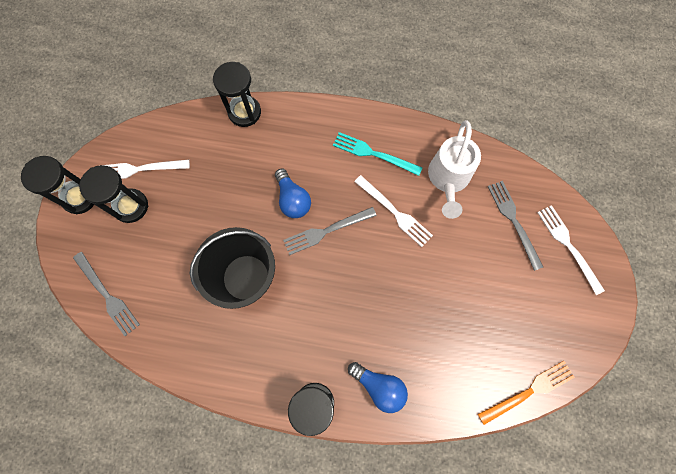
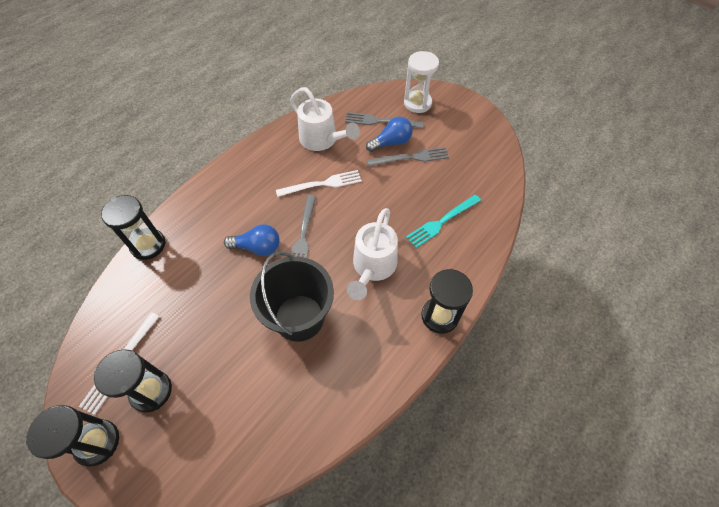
camera: 60 degrees left, 15 degrees down
grey fork [73,252,140,336] -> grey fork moved to [367,147,449,166]
turquoise fork [333,132,422,176] -> turquoise fork moved to [406,195,481,248]
blue light bulb [348,362,408,413] -> blue light bulb moved to [366,117,413,152]
orange fork [478,361,575,425] -> none
white fork [537,205,605,295] -> white hourglass [404,51,439,113]
none -> white watering can [347,208,398,300]

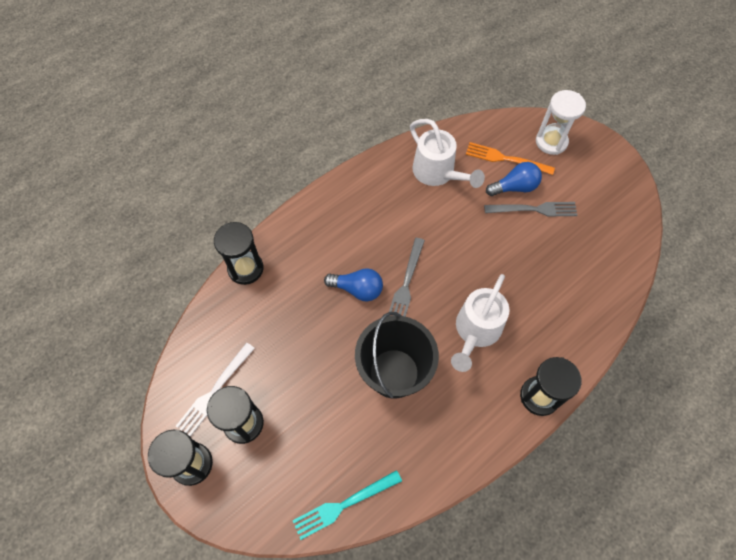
camera: 10 degrees right, 5 degrees up
white fork [276,170,362,197] -> none
grey fork [345,112,424,128] -> orange fork [466,142,555,175]
turquoise fork [406,195,481,248] -> turquoise fork moved to [292,470,402,540]

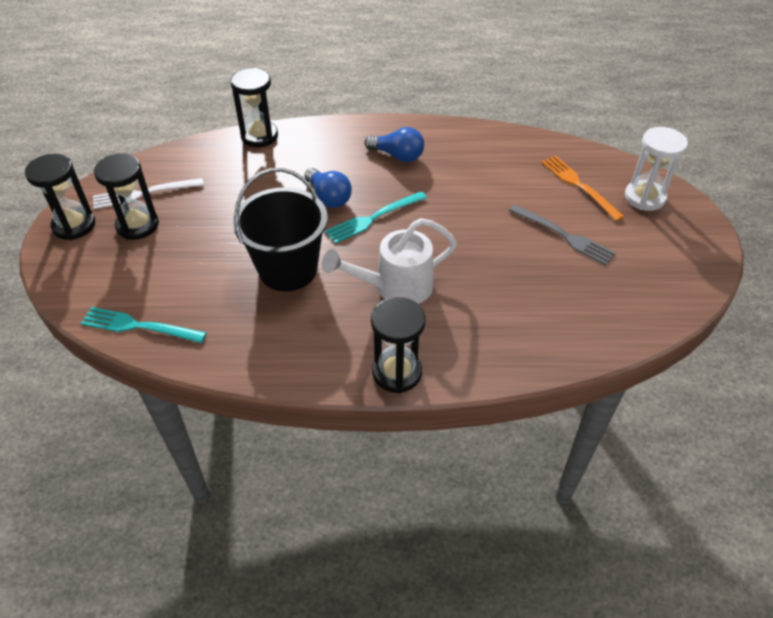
camera: 40 degrees right, 15 degrees down
grey fork [389,238,425,317] -> turquoise fork [325,191,427,244]
white watering can [410,119,485,188] -> none
blue light bulb [486,162,542,196] -> blue light bulb moved to [364,127,424,162]

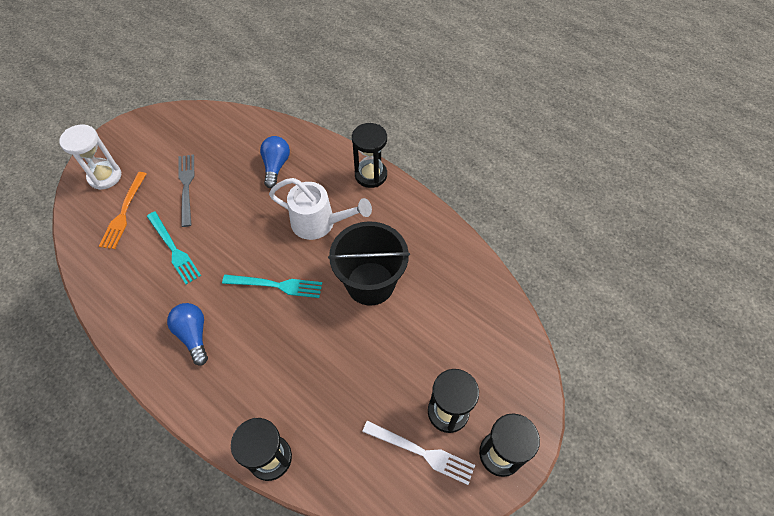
camera: 140 degrees left, 10 degrees up
turquoise fork [81,307,207,343] -> turquoise fork moved to [147,211,201,284]
blue light bulb [304,168,352,208] -> blue light bulb moved to [260,136,290,188]

